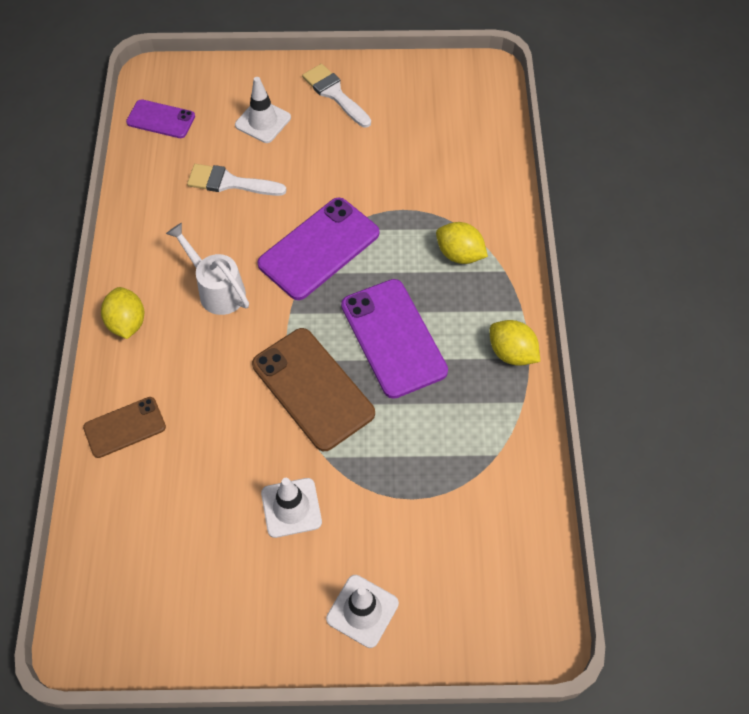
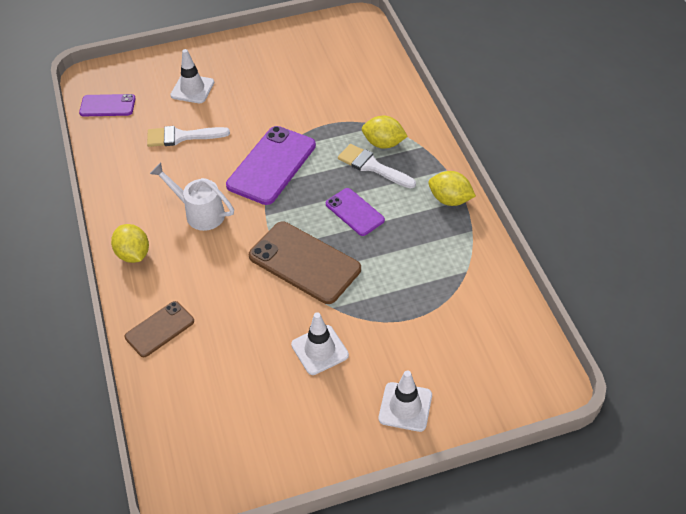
camera: 15 degrees left, 10 degrees down
white brush [302,64,371,128] -> white brush moved to [338,144,416,189]
purple phone [341,279,448,399] -> purple phone [326,188,385,236], size x0.58

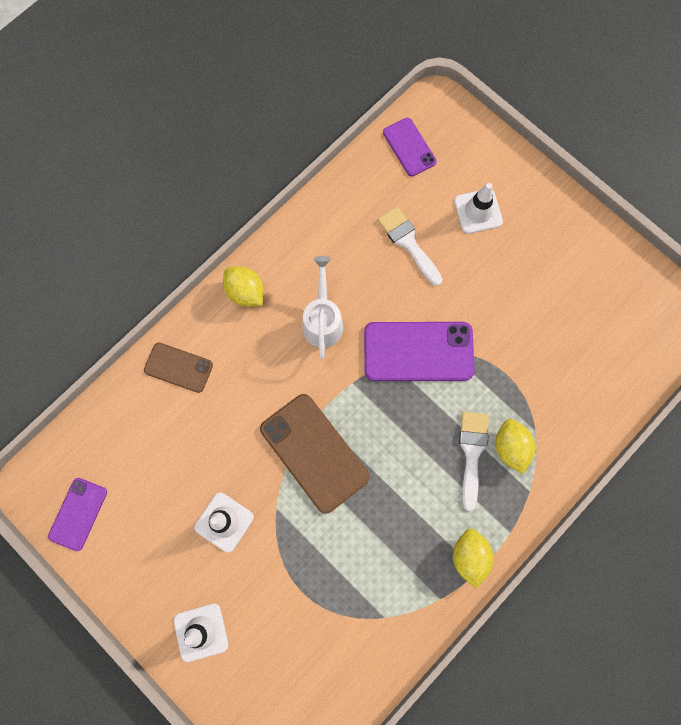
camera: 60 degrees right, 25 degrees up
yellow lemon [111,224,149,263] -> yellow lemon turned 75 degrees counterclockwise [223,266,264,307]
brown phone [249,222,361,304] -> brown phone turned 45 degrees counterclockwise [260,394,370,514]
purple phone [326,188,385,236] -> purple phone moved to [48,478,107,551]

